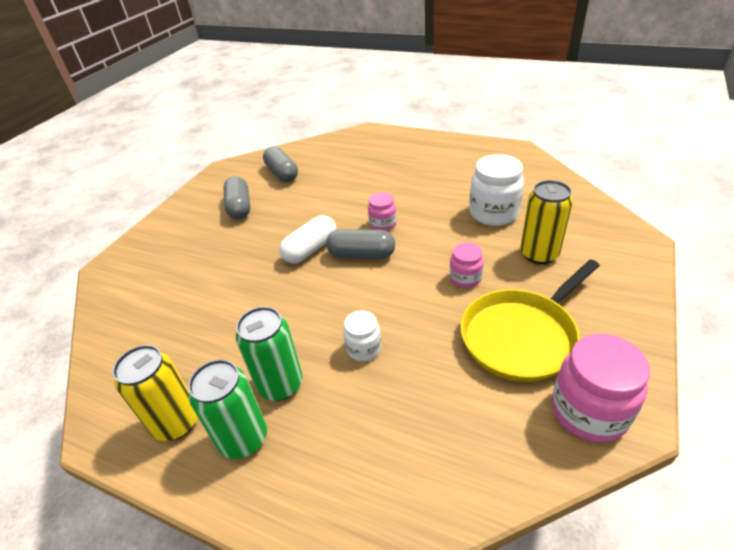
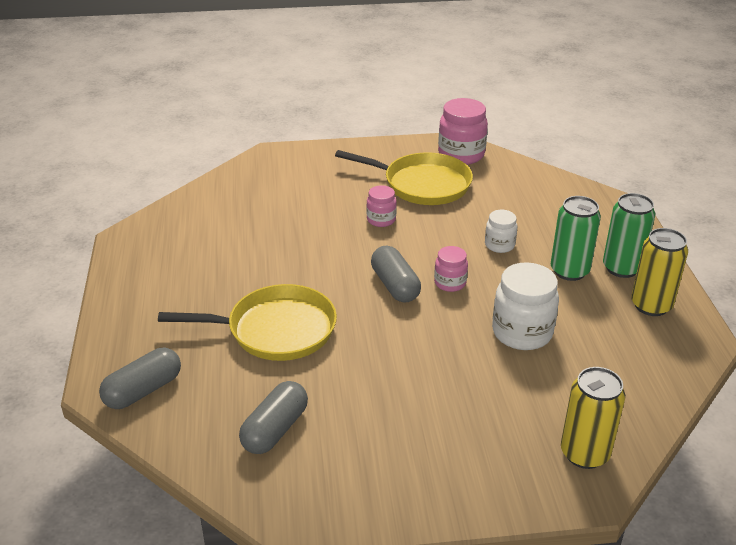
camera: 125 degrees left, 5 degrees down
grey capsule [223,176,250,219] -> grey capsule moved to [99,348,181,409]
white capsule [279,215,336,264] -> none
pink jar [368,192,397,231] -> pink jar moved to [434,246,468,292]
white jar [469,154,524,226] -> white jar moved to [492,262,559,350]
yellow can [520,180,573,264] -> yellow can moved to [561,367,625,469]
none -> yellow pan [158,284,337,361]

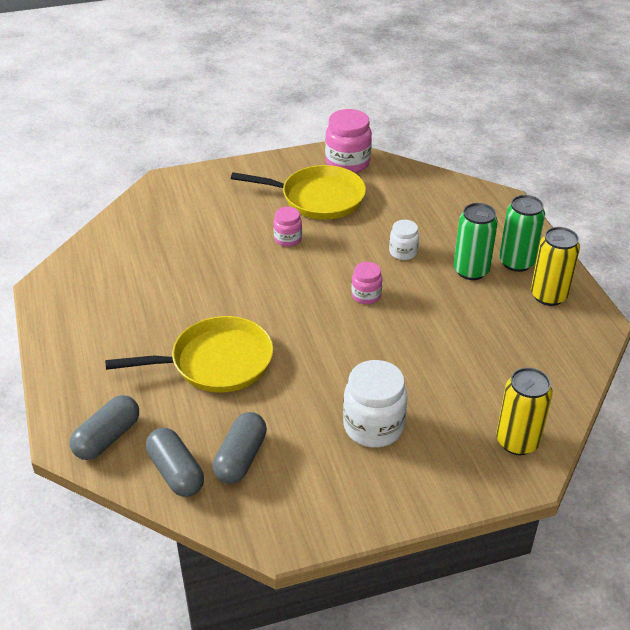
camera: 10 degrees left, 5 degrees up
grey capsule [371,245,421,303] -> grey capsule moved to [146,428,204,497]
white jar [492,262,559,350] -> white jar moved to [343,360,407,448]

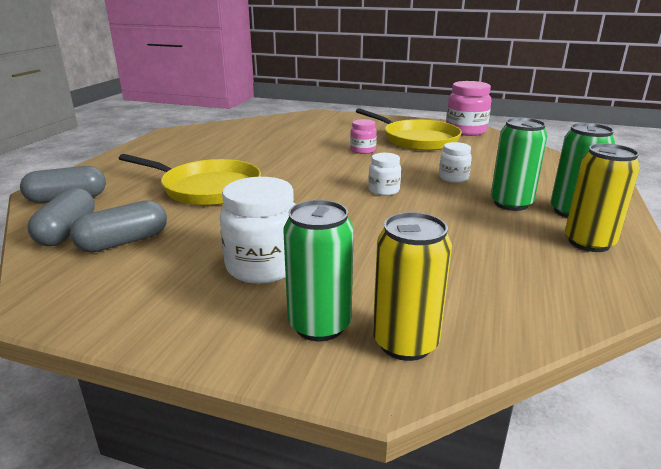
camera: 35 degrees right, 15 degrees down
pink jar [351,262,382,304] -> white jar [368,153,401,196]
none -> green can [283,200,354,341]

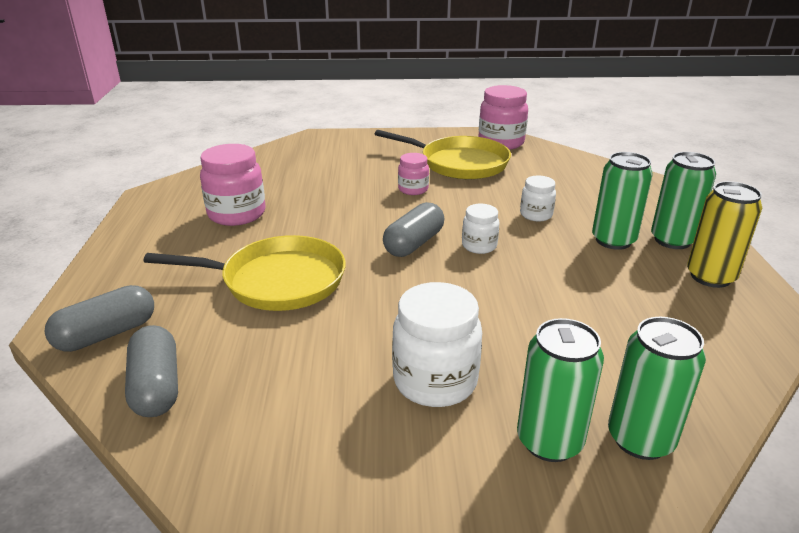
camera: 20 degrees left, 5 degrees up
grey capsule [70,200,167,253] -> grey capsule moved to [383,202,444,257]
yellow can [373,212,452,361] -> green can [608,317,706,460]
none -> pink jar [200,144,265,226]

